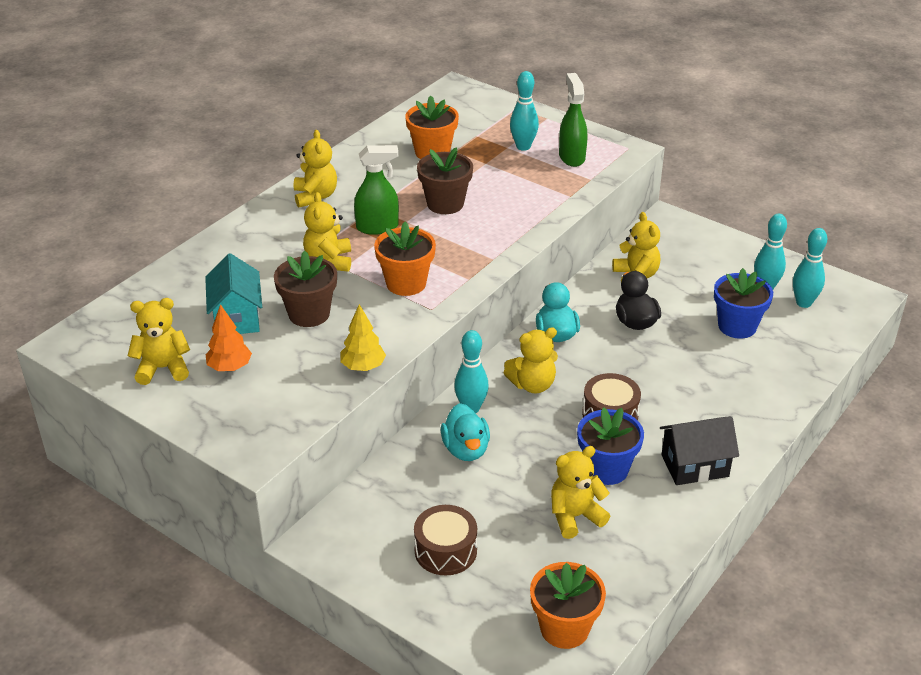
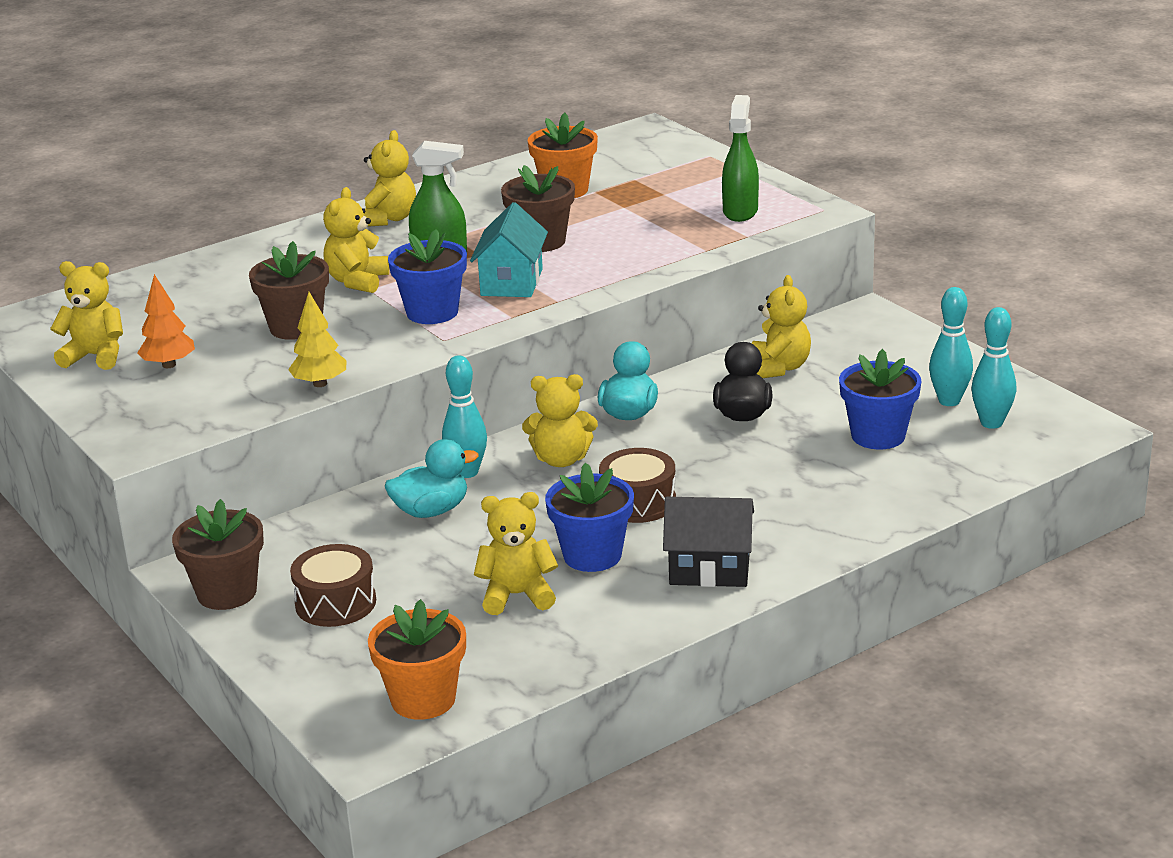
camera: 20 degrees right, 10 degrees down
turquoise house [205,253,262,334] -> turquoise house moved to [470,202,548,297]
orange flower pot [374,222,436,296] -> blue flower pot [388,229,467,324]
turquoise duck [441,403,490,461] -> turquoise duck turned 120 degrees counterclockwise [385,439,479,518]
turquoise bowling pin [510,71,539,151] -> none
none -> brown flower pot [172,499,264,610]

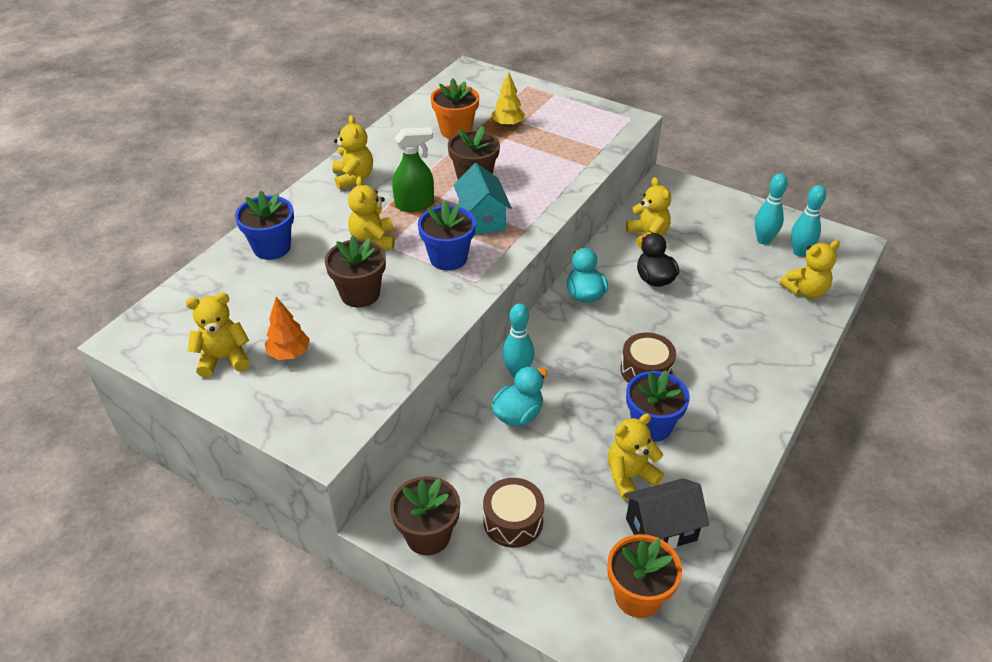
camera: 25 degrees left, 15 degrees up
yellow tree [288,292,347,387] -> yellow tree moved to [492,72,525,127]
yellow teddy bear [522,374,598,467] -> yellow teddy bear moved to [780,240,840,299]
black house [663,497,754,587] -> black house moved to [624,478,709,549]
green spray bottle [722,95,759,222] -> none
blue flower pot [839,349,921,449] -> blue flower pot moved to [235,191,294,260]

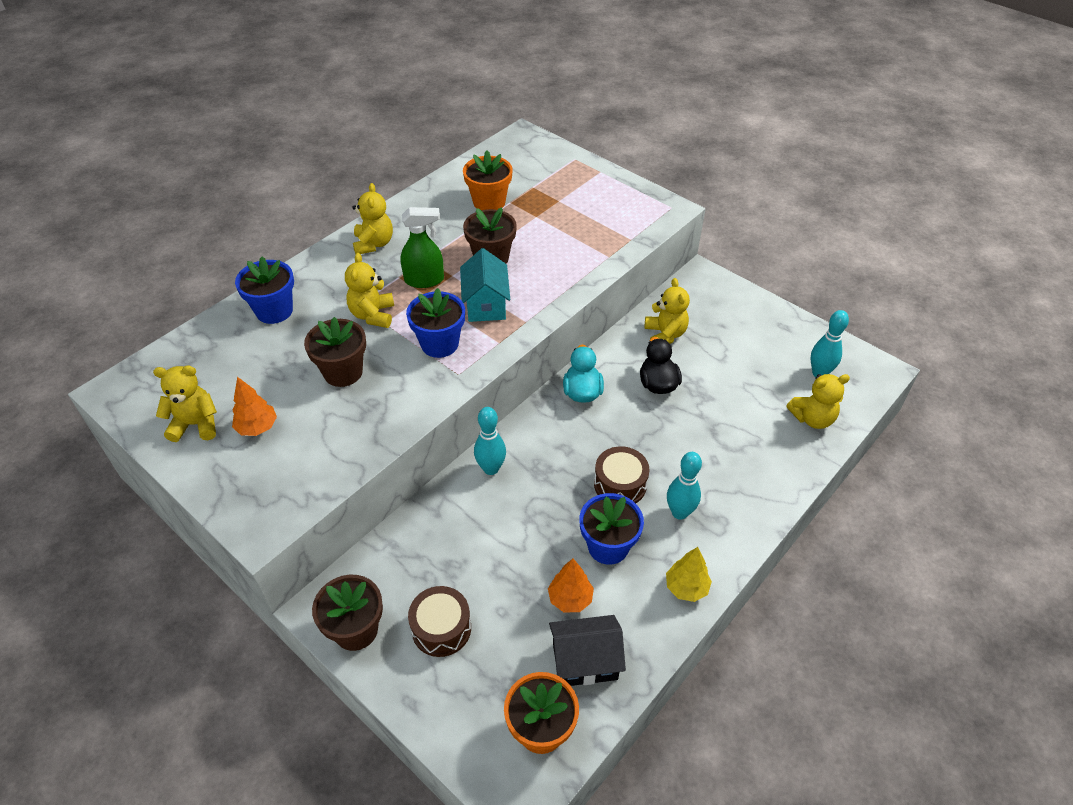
camera: 10 degrees right, 5 degrees up
yellow tree [492,72,525,127] -> yellow tree moved to [666,547,712,602]
turquoise duck [492,366,547,426] -> none
yellow teddy bear [608,413,664,500] -> orange tree [548,559,594,612]
turquoise bowling pin [755,173,788,245] -> turquoise bowling pin moved to [667,452,702,520]

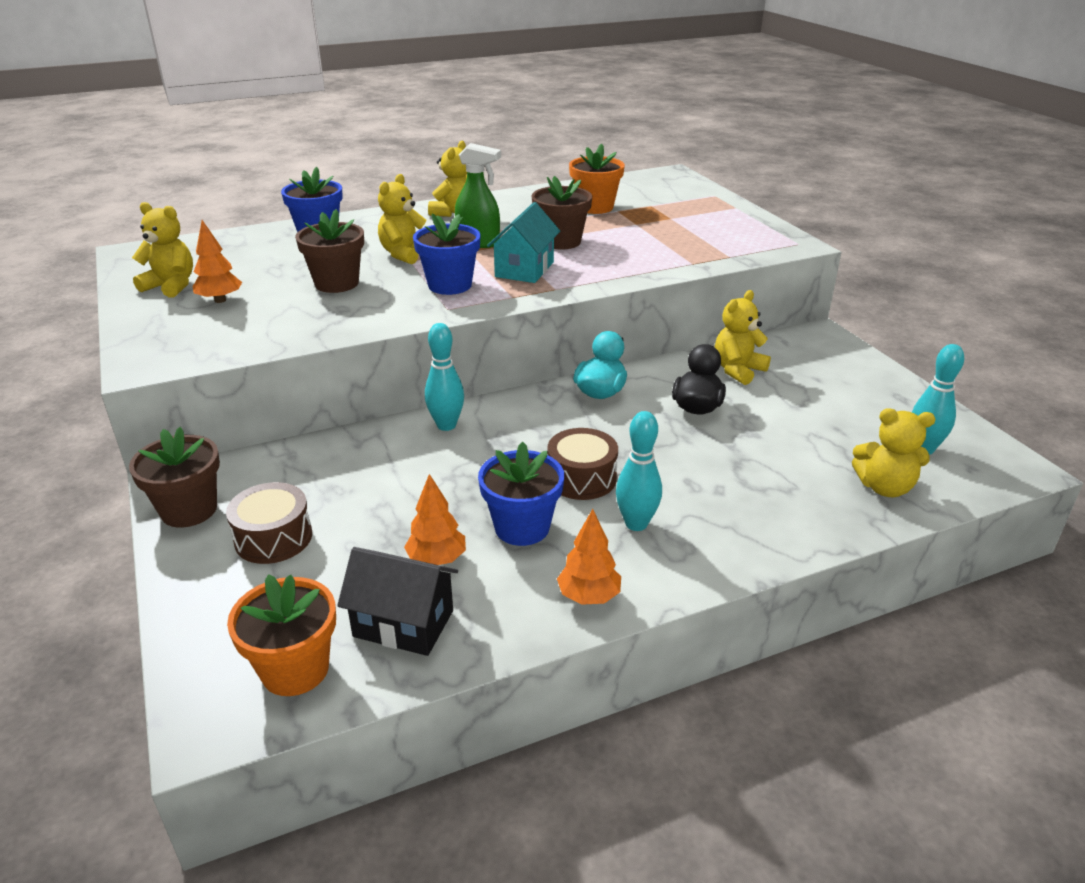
camera: 25 degrees right, 15 degrees down
yellow teddy bear [645,278,690,344] -> yellow teddy bear turned 150 degrees counterclockwise [715,290,771,385]
yellow tree [666,547,712,602] -> orange tree [557,509,621,605]

